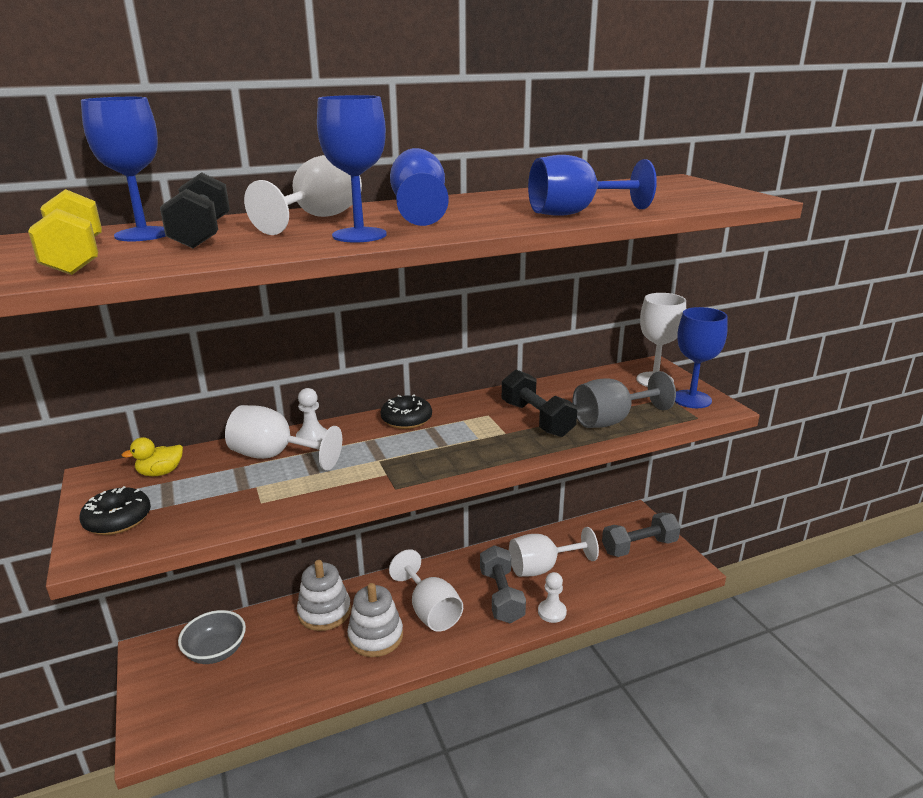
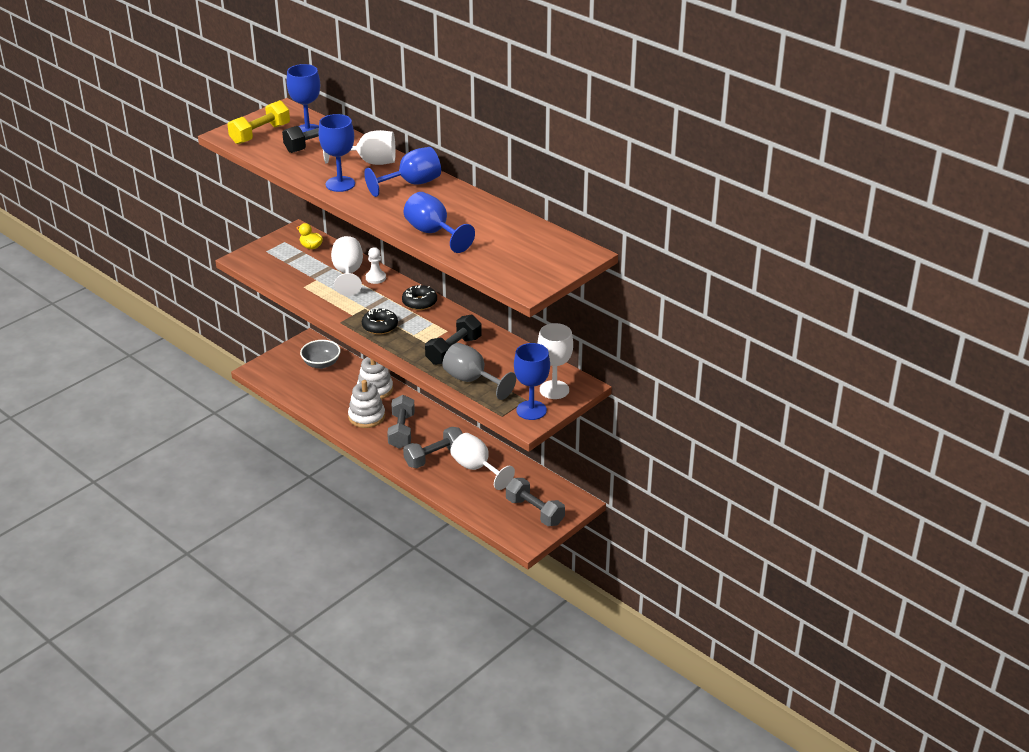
camera: 65 degrees right, 10 degrees up
black donut [79,486,151,535] -> black donut moved to [362,308,398,334]
white goblet [389,549,463,632] -> grey dumbbell [387,395,415,449]
white pawn [538,572,567,623] -> none

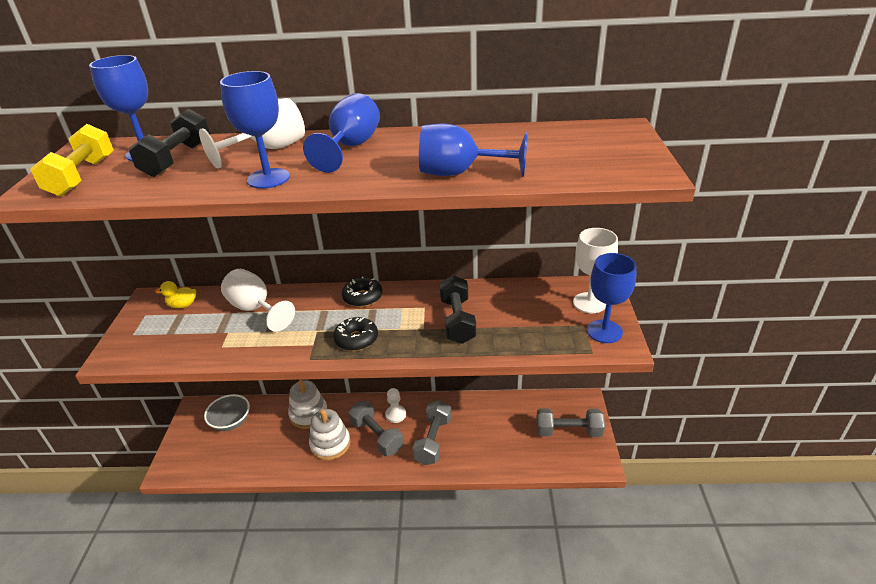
camera: 40 degrees left, 0 degrees up
white pawn [366,247,386,284] -> white pawn moved to [385,388,406,423]
grey goblet [443,343,516,400] -> none
white goblet [450,433,515,490] -> none

